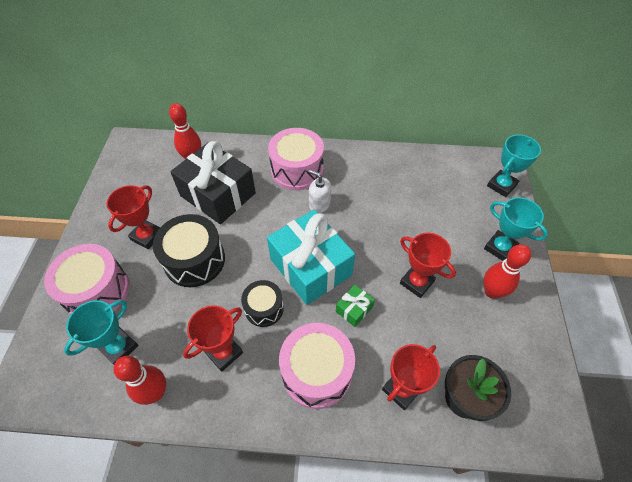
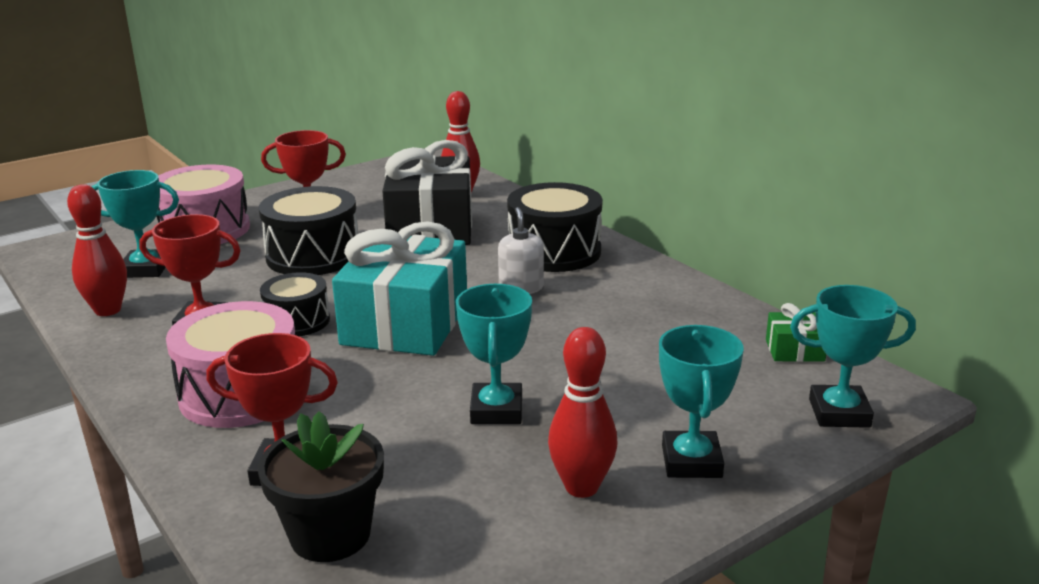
camera: 50 degrees right, 30 degrees down
pink drum [268,128,324,190] -> black drum [507,182,603,272]
green gift [336,285,375,327] -> green gift moved to [766,303,826,362]
red trophy [400,233,456,298] -> turquoise trophy [456,284,532,424]

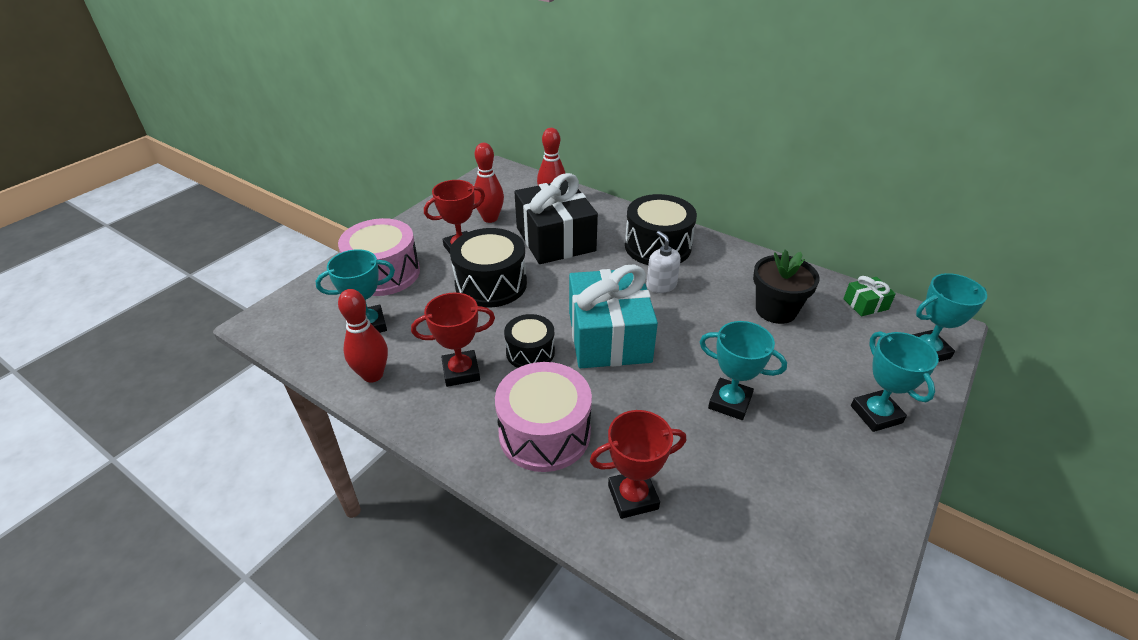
camera: 20 degrees left, 15 degrees up
black flower pot [258,411,384,562] -> black flower pot moved to [753,250,820,324]
turquoise trophy [456,284,532,424] -> turquoise trophy turned 45 degrees counterclockwise [700,321,787,420]
red bowling pin [548,327,618,498] -> red bowling pin moved to [474,143,504,223]

